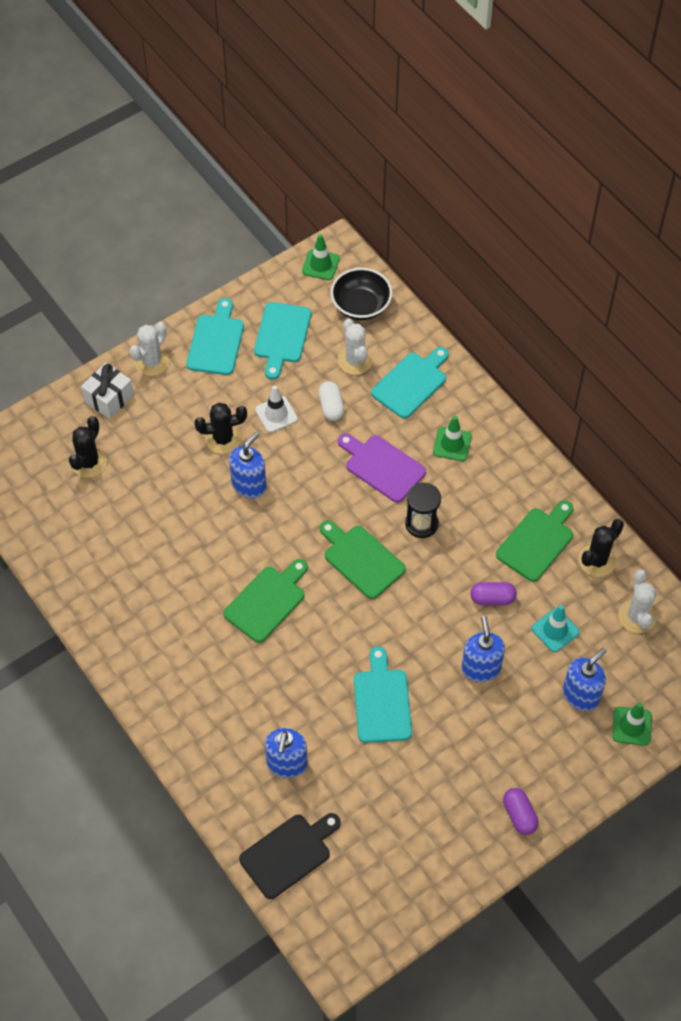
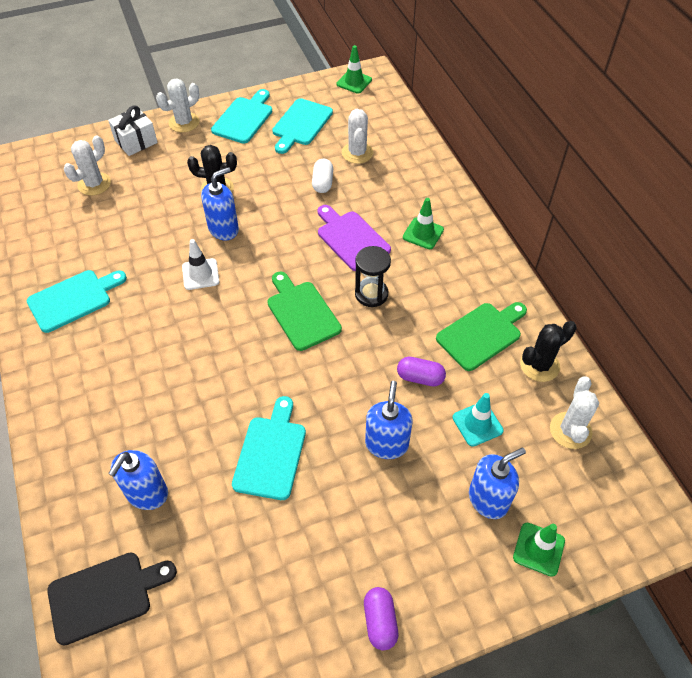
camera: 15 degrees right, 5 degrees down
black cactus [69,416,107,478] -> white cactus [64,136,111,195]
green cutting board [223,559,308,643] -> none
white traffic cone [255,385,298,433] -> white traffic cone moved to [182,239,219,290]
black bowl [330,268,392,320] -> none
turquoise cutting board [371,347,449,419] -> turquoise cutting board moved to [27,270,127,333]

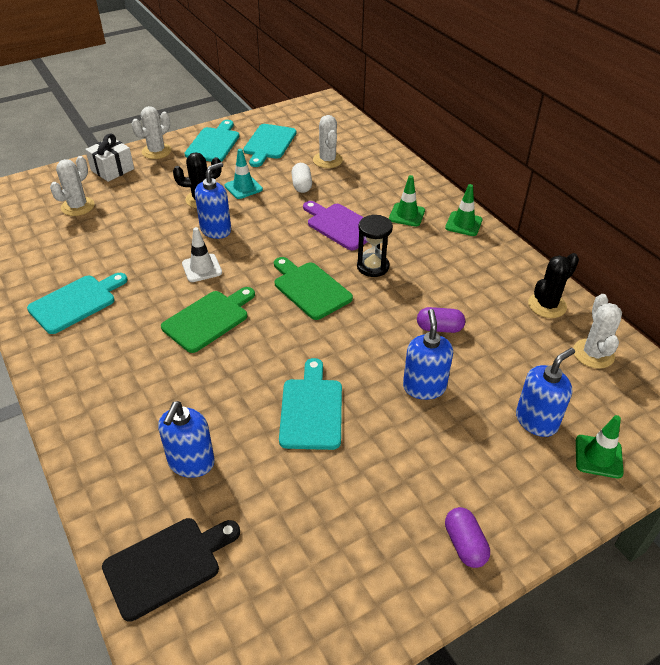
camera: 10 degrees left, 10 degrees down
green traffic cone [337,45,372,94] -> green traffic cone moved to [445,184,482,236]
green cutting board [436,302,527,371] -> green cutting board moved to [161,287,255,353]
turquoise traffic cone [453,393,504,447] -> turquoise traffic cone moved to [225,149,263,199]

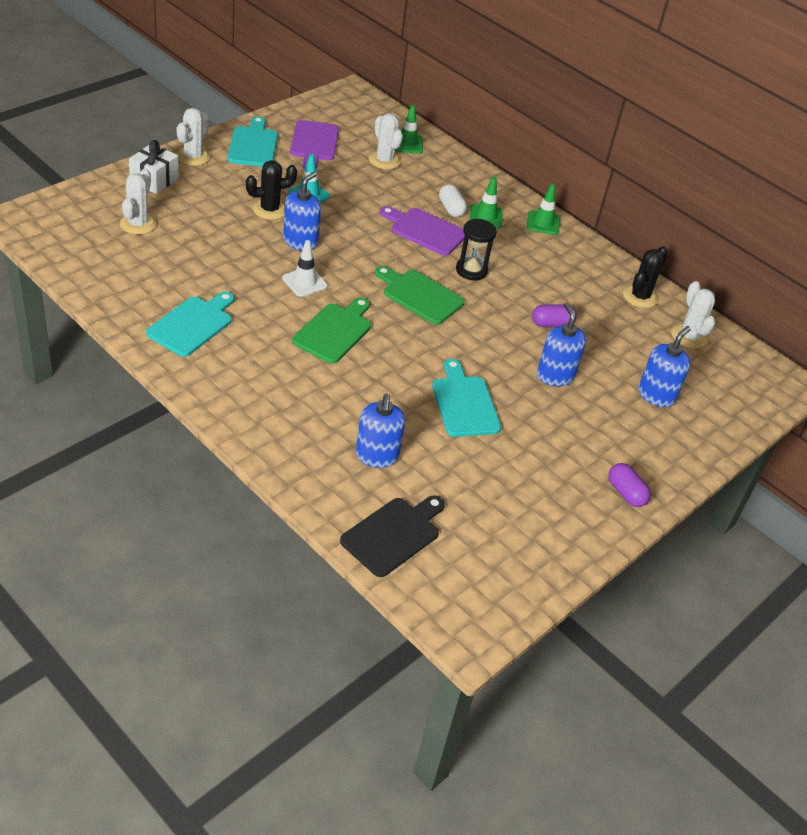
camera: 20 degrees left, 0 degrees up
turquoise cutting board [243,124,296,167] -> purple cutting board [290,120,339,169]
white capsule [292,163,312,193] -> white capsule moved to [439,184,467,217]
green traffic cone [576,415,624,478] -> green traffic cone moved to [395,105,423,154]

